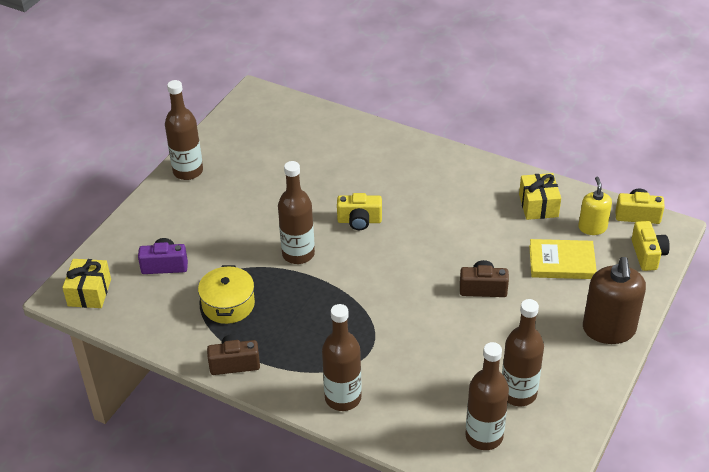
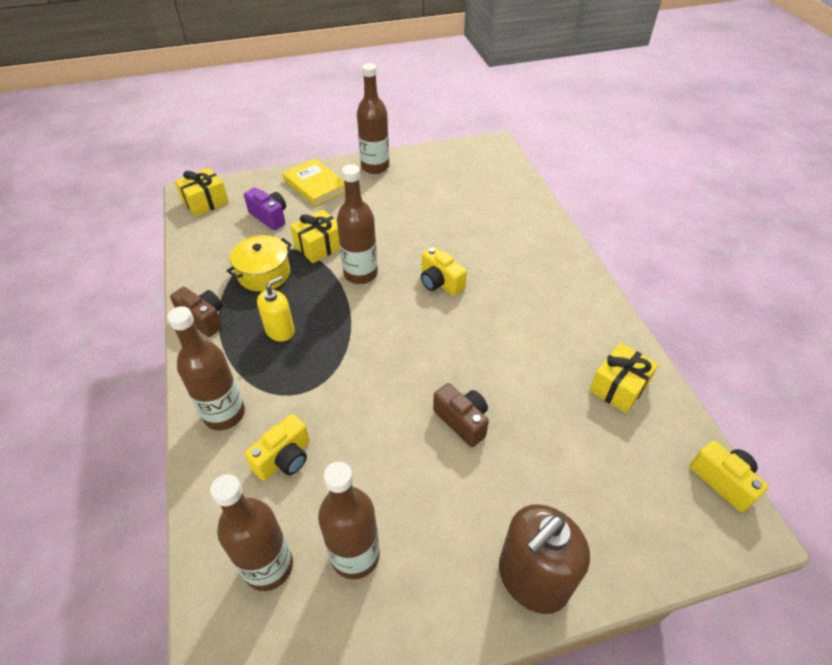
camera: 45 degrees right, 5 degrees up
yellow book [529,239,597,279] -> yellow book moved to [283,159,345,206]
yellow soap dispenser [578,177,612,235] -> yellow soap dispenser moved to [257,276,295,342]
yellow camera [632,221,670,271] -> yellow camera moved to [244,414,310,481]
none -> yellow gift [290,209,340,263]

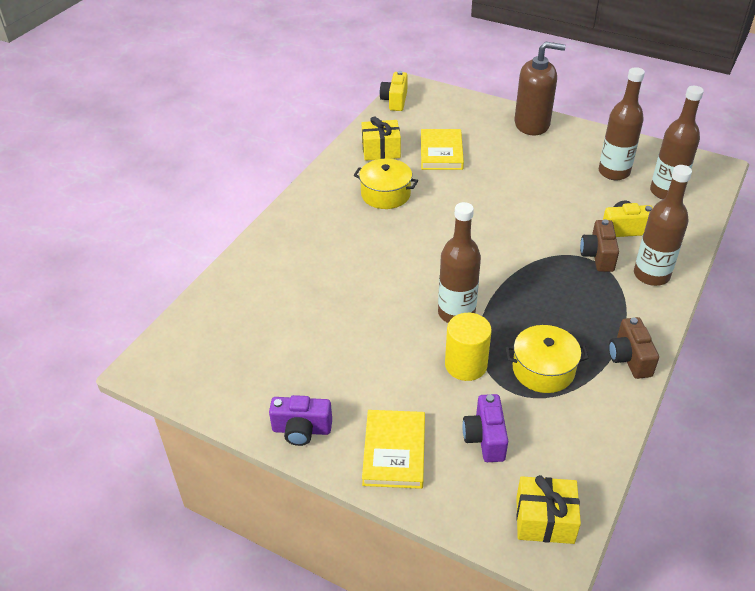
camera: 135 degrees left, 5 degrees down
yellow soap dispenser [257,276,295,342] -> none
yellow gift [290,209,340,263] -> yellow cylinder [445,313,492,381]
brown bottle [357,63,389,174] -> purple camera [269,395,332,446]
yellow camera [421,246,467,296] -> none
brown camera [433,383,489,447] -> brown camera moved to [580,219,619,272]
none -> yellow pot [354,159,418,209]
none -> yellow book [421,129,464,170]

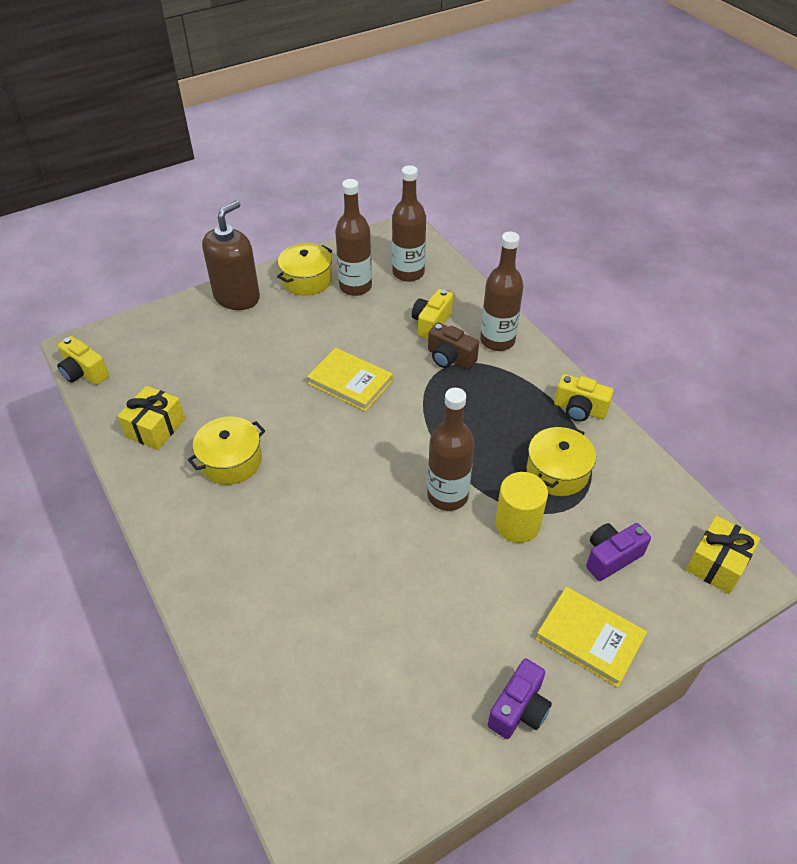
camera: 60 degrees left, 5 degrees up
yellow book [421,129,464,170] -> yellow book moved to [307,348,393,412]
purple camera [462,394,508,462] -> purple camera turned 120 degrees clockwise [586,523,651,581]
brown camera [609,317,659,379] -> yellow camera [554,374,614,422]
none -> yellow pot [277,243,332,296]

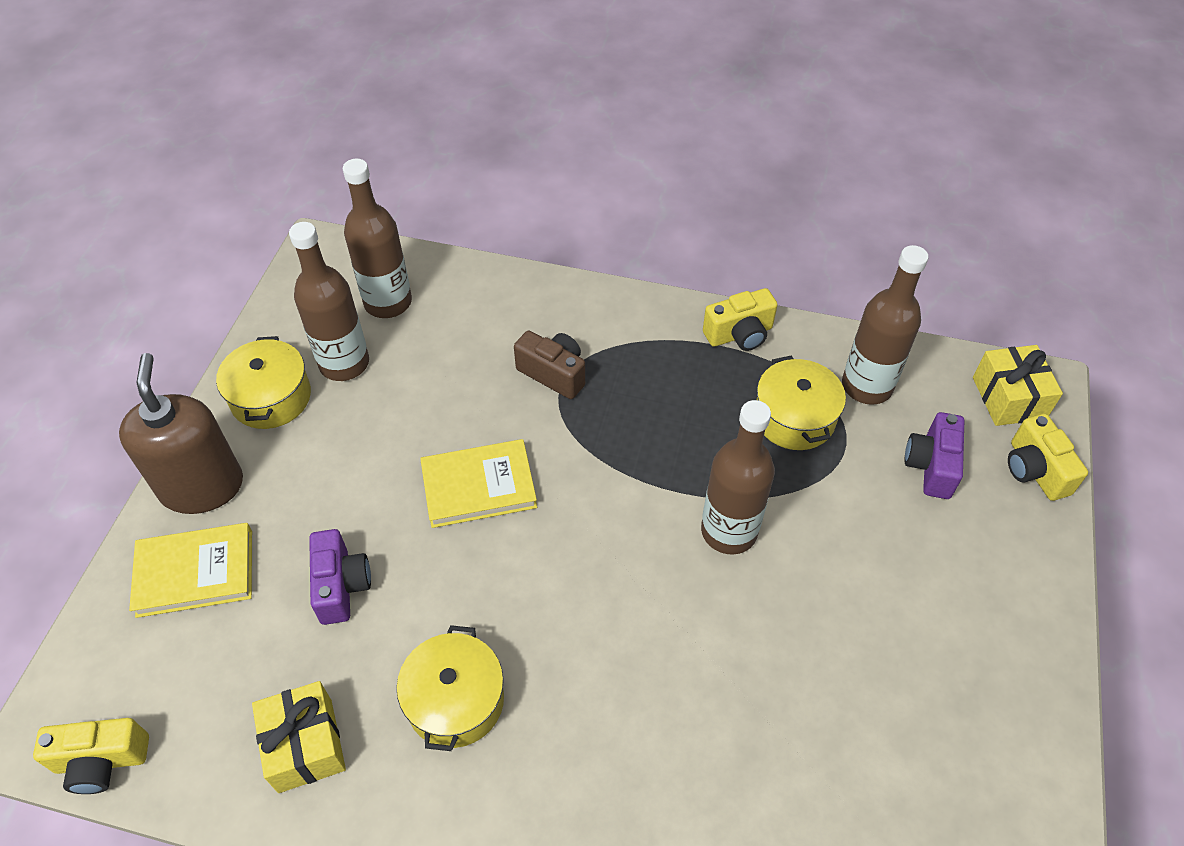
camera: 45 degrees left, 5 degrees up
yellow camera [412,289,453,339] -> yellow camera moved to [1008,414,1088,501]
brown camera [428,322,479,369] -> brown camera turned 135 degrees counterclockwise [514,331,585,399]
brown bottle [480,232,524,351] -> brown bottle moved to [842,245,929,405]
purple camera [488,659,552,739] -> purple camera moved to [309,529,371,625]
yellow cylinder [495,472,548,543] -> none
yellow book [536,587,647,687] -> yellow book moved to [129,523,252,618]

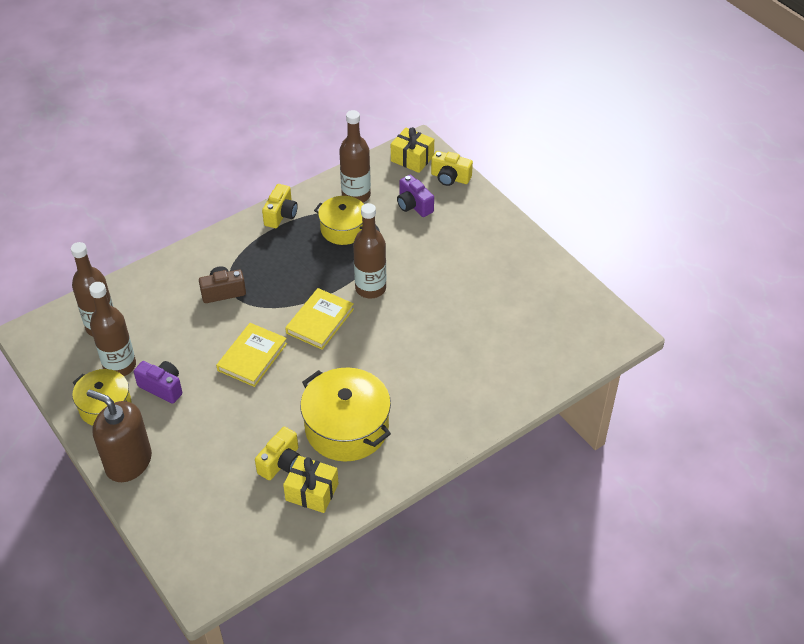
camera: 50 degrees left, 5 degrees down
yellow camera [33,718,149,794] -> yellow camera moved to [255,427,300,480]
yellow book [129,523,252,618] -> yellow book moved to [285,288,354,350]
purple camera [309,529,371,625] -> purple camera moved to [134,361,182,404]
yellow pot [397,625,504,751] -> yellow pot [300,368,391,461], size x1.58

